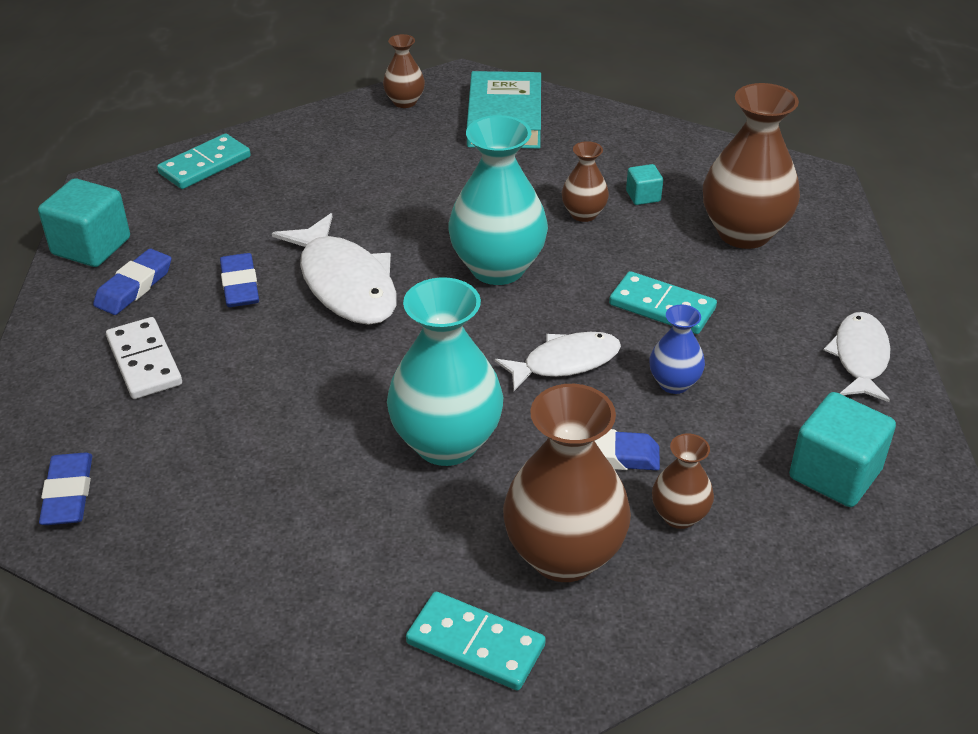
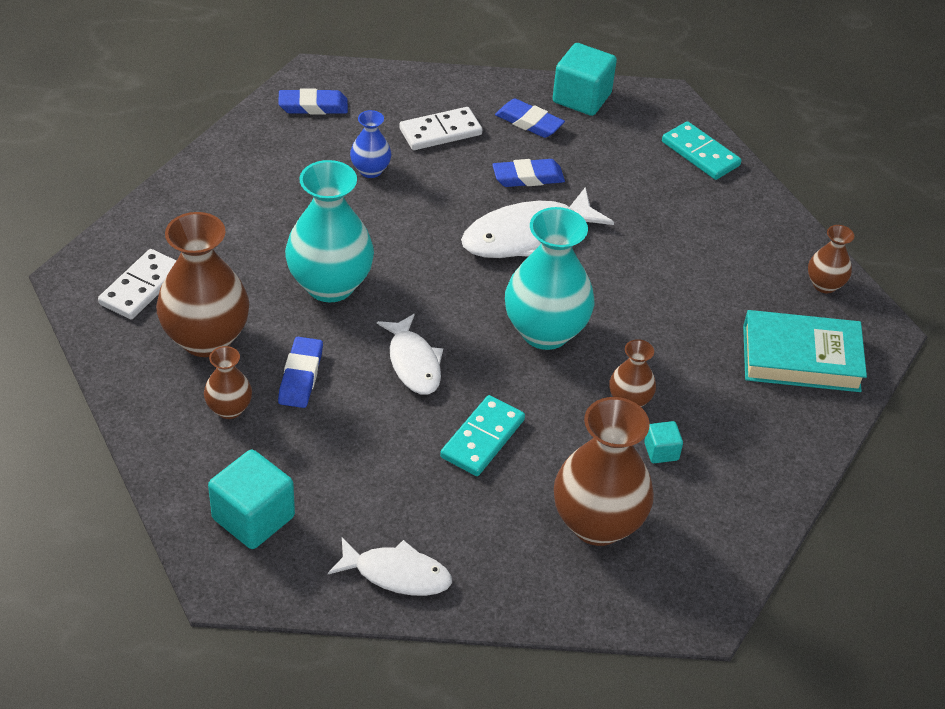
camera: 90 degrees right, 5 degrees up
turquoise domino [406,592,546,690] -> white domino [98,249,176,319]
blue vase [649,305,705,394] -> blue vase moved to [350,110,391,178]

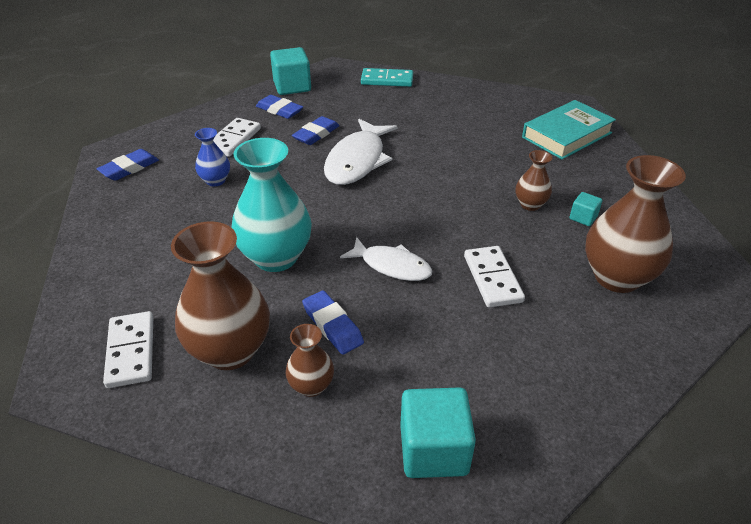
camera: 40 degrees left, 5 degrees down
white fish [328,538,452,596] -> none
turquoise domino [440,395,525,476] -> white domino [464,246,525,308]
blue eraser [495,99,565,138] -> blue eraser turned 45 degrees clockwise [256,95,303,119]
turquoise vase [505,207,594,350] -> none
brown vase [808,225,854,293] -> none

